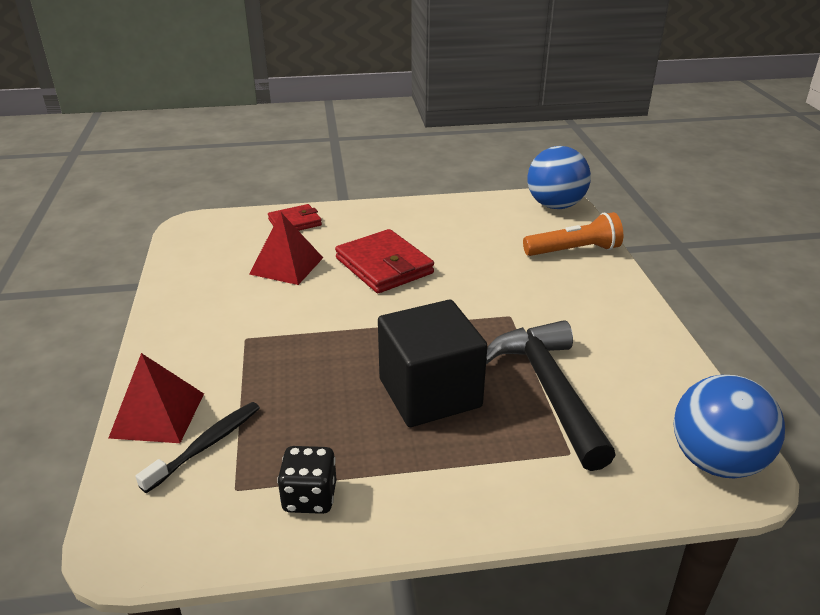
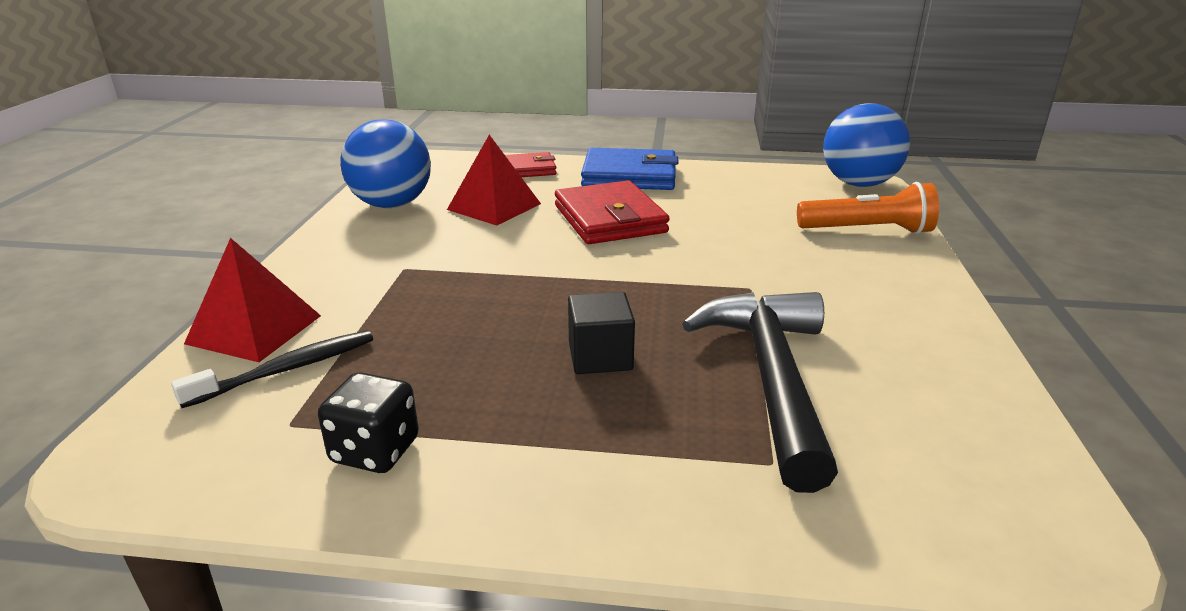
camera: 15 degrees right, 5 degrees down
black cube [378,300,487,427] -> black cube [568,292,635,374], size x0.52
blue ball [673,375,785,478] -> blue ball moved to [340,119,431,208]
none -> blue wallet [581,148,678,190]

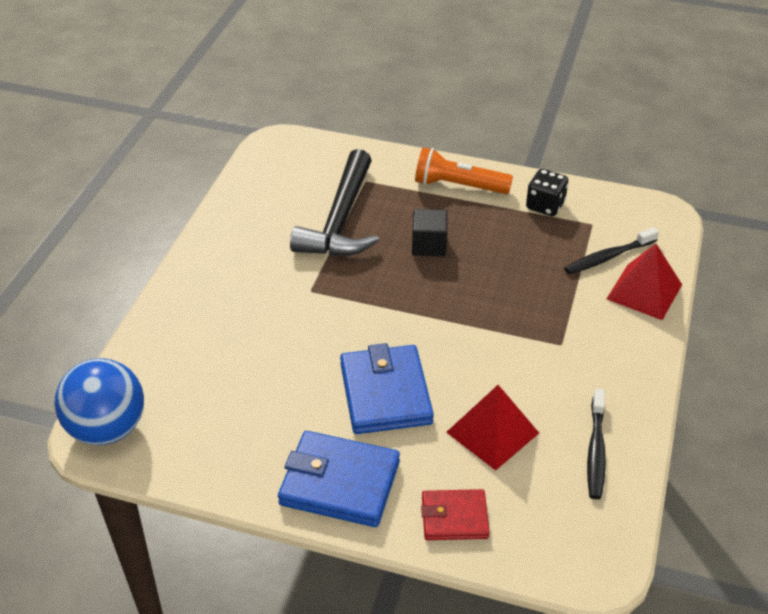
camera: 170 degrees left, 15 degrees up
blue ball [340,119,431,208] -> black toothbrush [587,389,606,499]
red wallet [555,180,670,244] -> blue wallet [340,343,434,434]
orange flashlight [797,182,939,234] -> orange flashlight moved to [415,147,513,194]

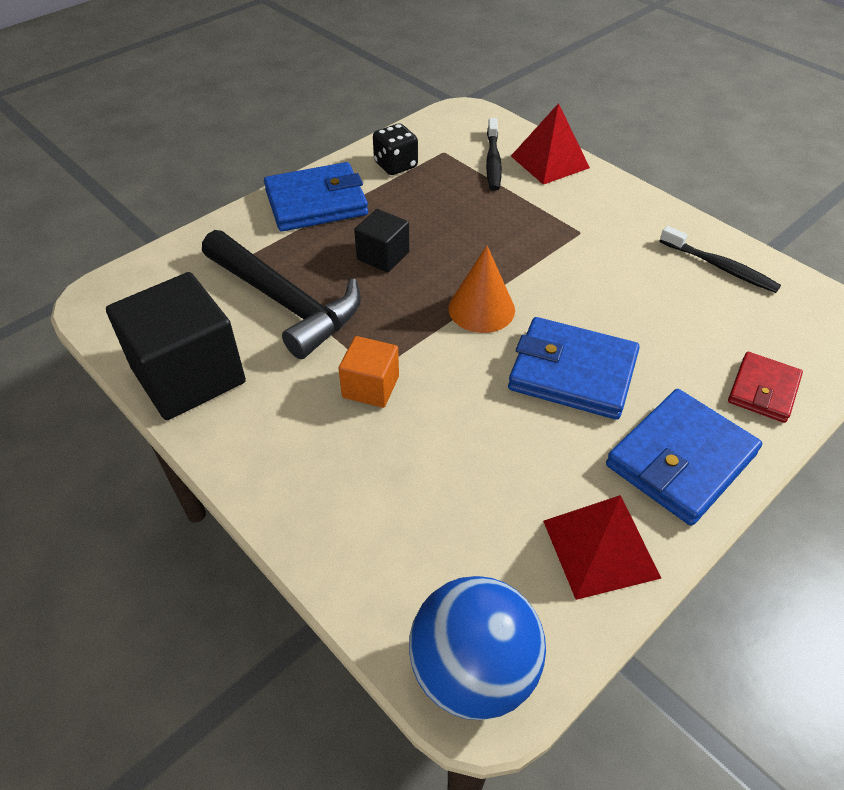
camera: 60 degrees left, 5 degrees up
orange flashlight [415,147,513,194] -> blue wallet [264,162,368,232]
red pyramid [446,385,539,471] -> red pyramid moved to [543,495,661,600]
none -> black cube [106,272,246,420]
none -> orange cube [338,336,399,408]
none -> orange cone [448,246,515,333]

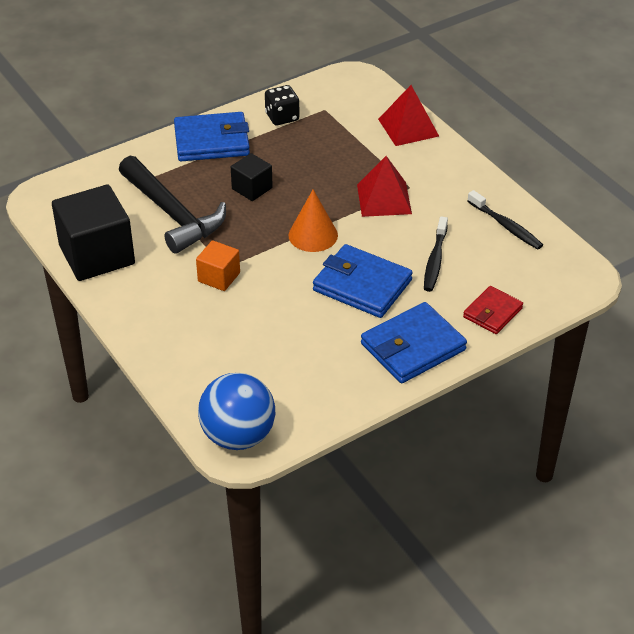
camera: 10 degrees right, 5 degrees down
black toothbrush [486,118,502,191] -> black toothbrush moved to [424,217,448,292]
red pyramid [543,495,661,600] -> red pyramid moved to [357,156,412,217]

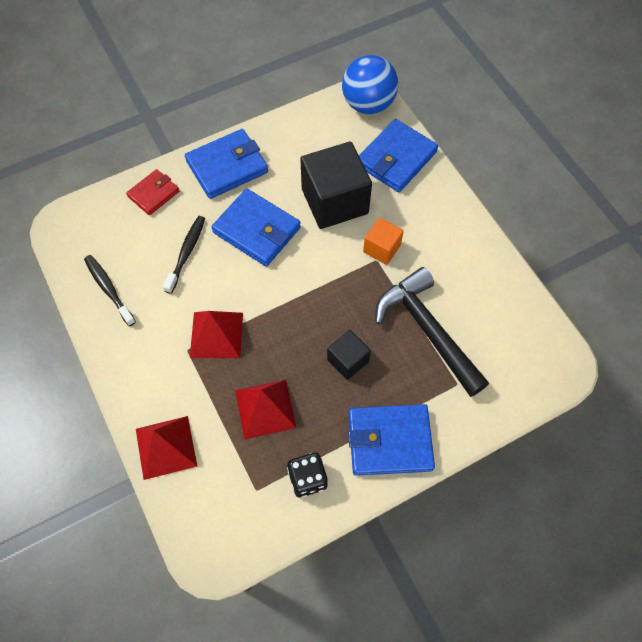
camera: 175 degrees left, 20 degrees up
black cube [52,184,135,281] -> black cube moved to [300,141,372,229]
orange cone [289,189,338,252] -> none
none -> red pyramid [235,380,296,439]
none -> blue wallet [359,119,438,192]

